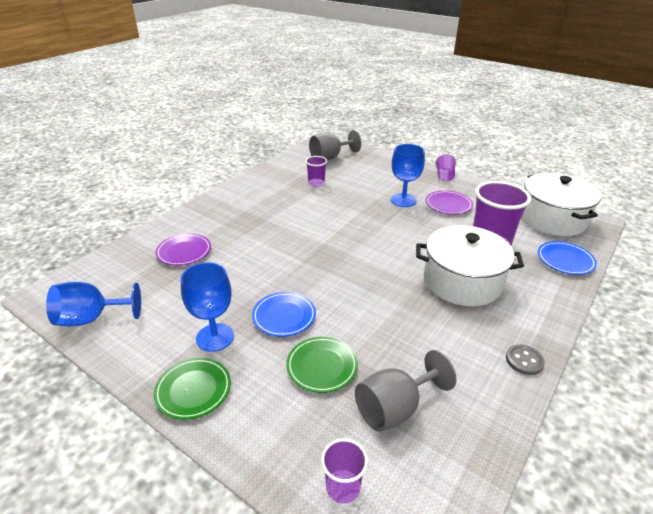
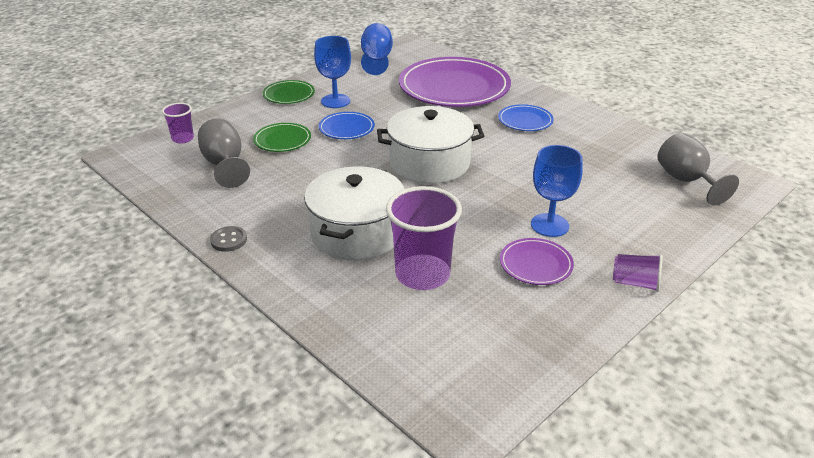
camera: 100 degrees right, 0 degrees up
purple plate [155,233,211,266] -> purple plate [399,57,511,107], size x2.20
purple cup [305,156,327,187] -> none
white pot [521,173,601,236] -> white pot moved to [377,106,484,184]
blue plate [538,241,597,275] -> blue plate moved to [498,104,554,131]

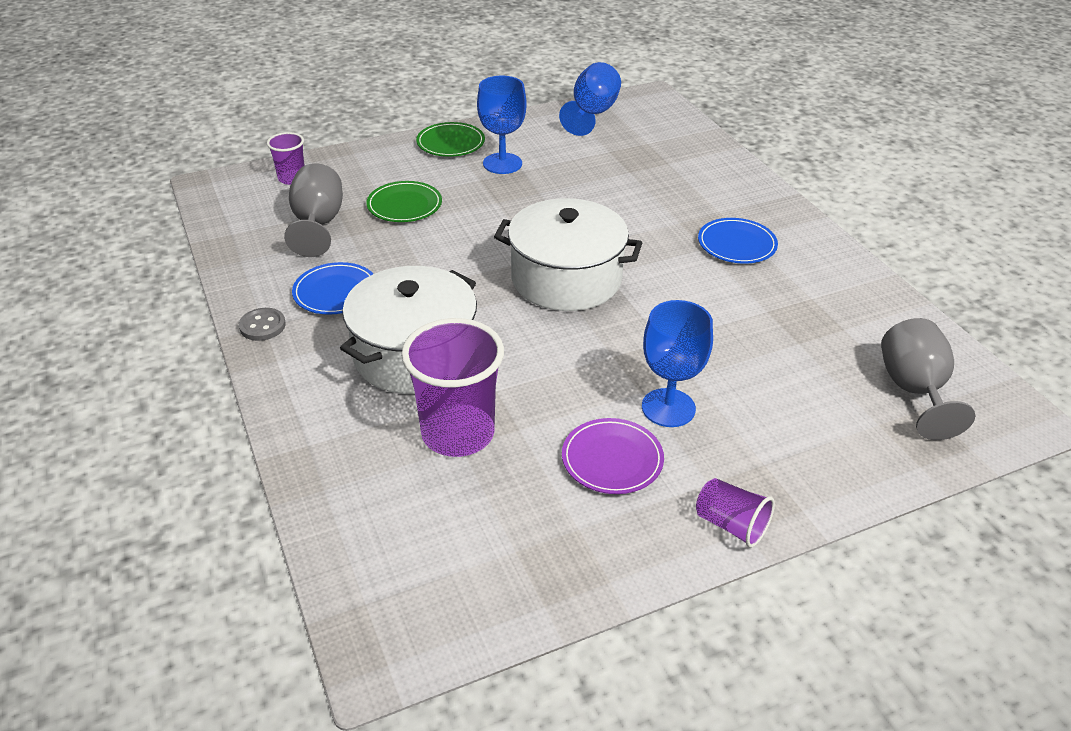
camera: 20 degrees right, 5 degrees up
blue plate [319,112,375,139] -> blue plate moved to [292,262,373,315]
purple plate [399,57,511,107] -> none

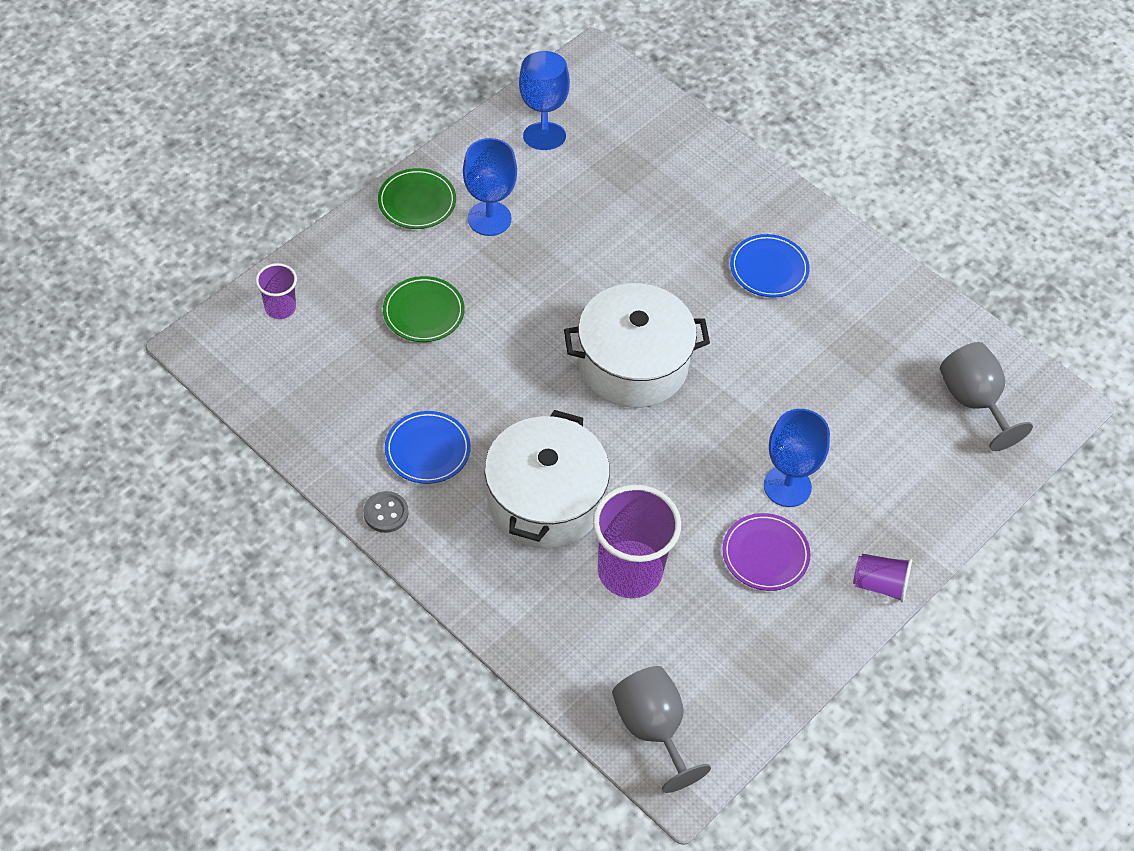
camera: 25 degrees left, 15 degrees up
grey goblet [284,163,343,257] -> grey goblet moved to [612,666,711,793]

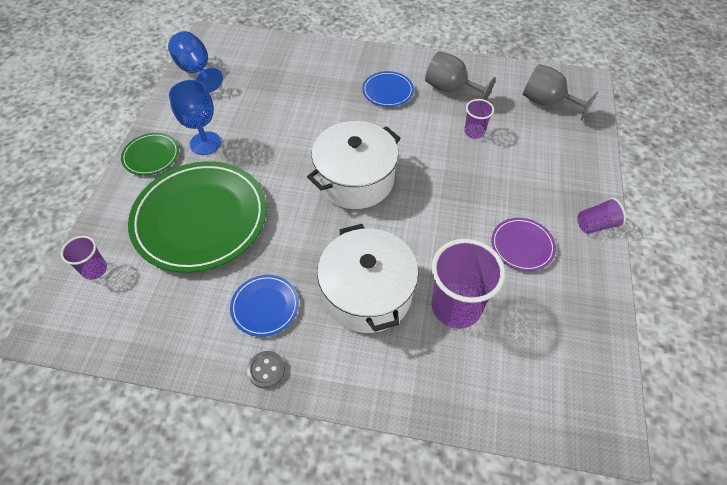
camera: 30 degrees left, 0 degrees up
green plate [383,276,465,342] -> green plate [128,161,267,273], size x2.20
grey goblet [612,666,711,793] -> grey goblet moved to [425,51,496,100]
blue goblet [764,409,830,507] -> none
none -> purple cup [464,99,494,139]

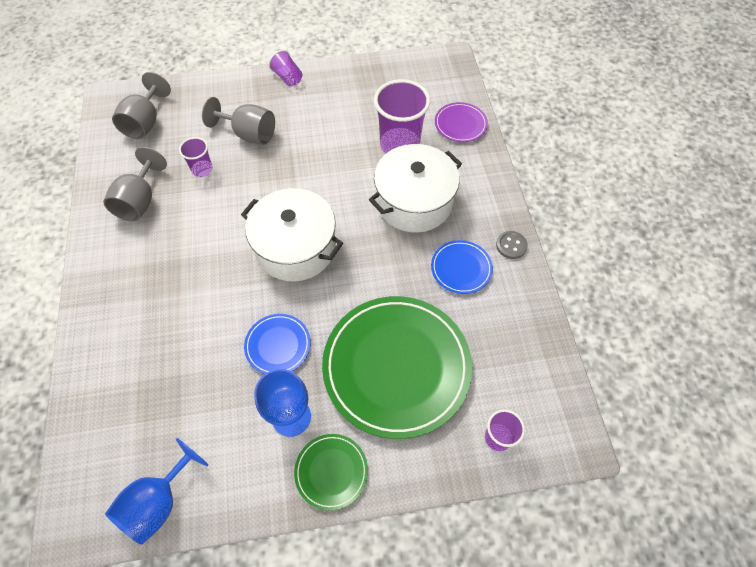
camera: 110 degrees left, 5 degrees up
blue plate [362,71,414,107] -> blue plate moved to [244,314,311,374]
purple plate [491,218,556,271] -> purple plate moved to [435,102,488,142]
none -> grey goblet [202,97,275,144]

